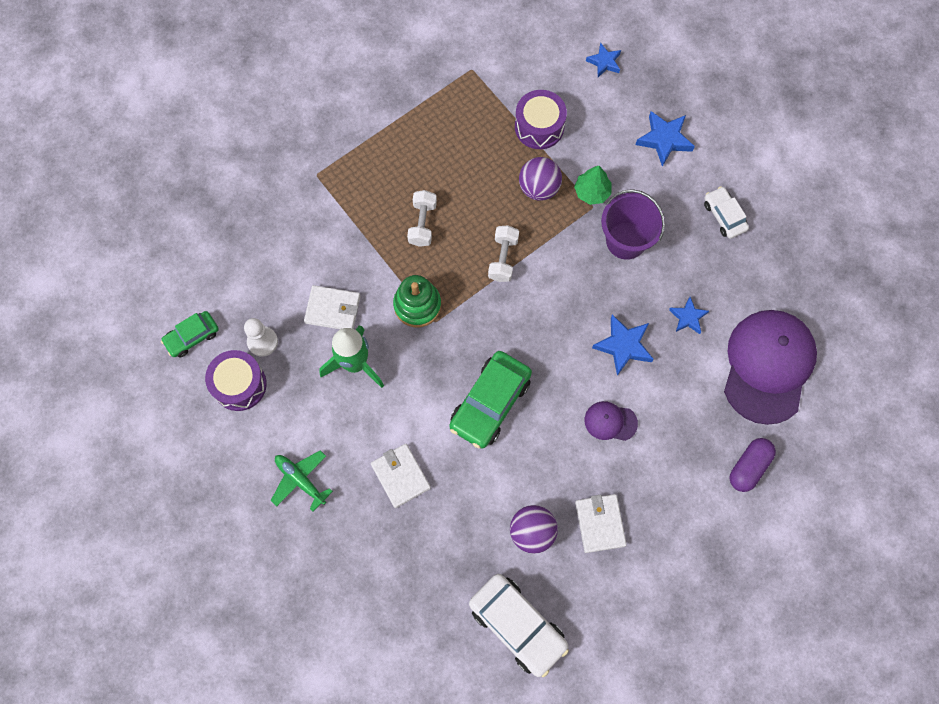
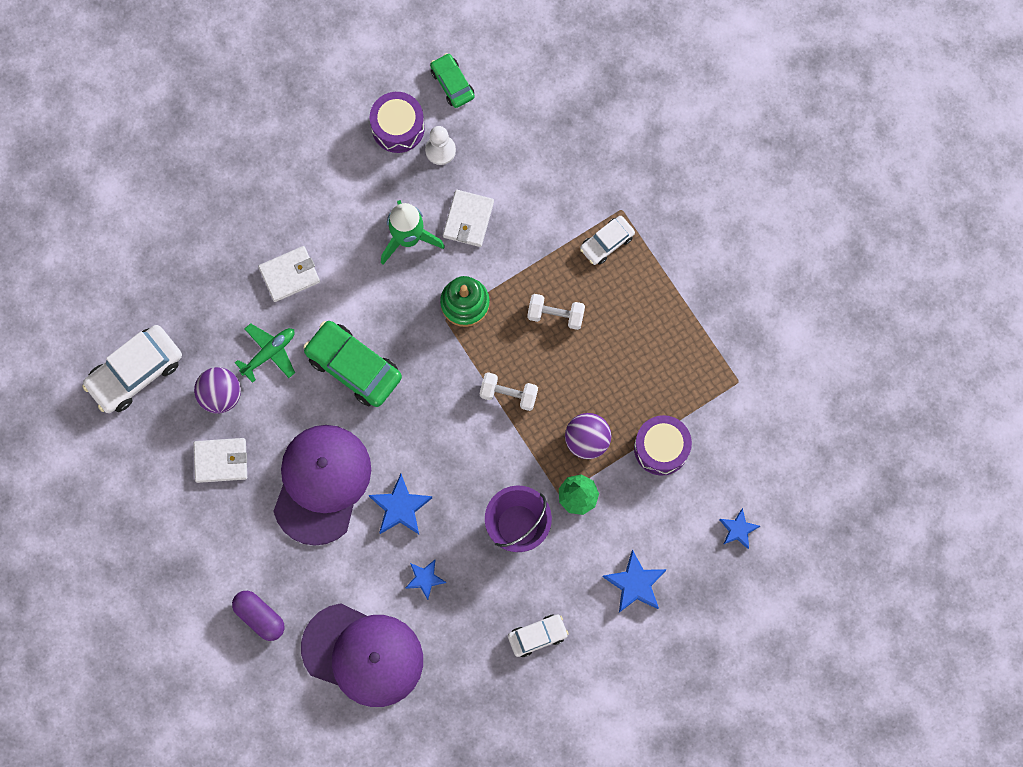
camera: 95 degrees right, 5 degrees up
green plane [271,450,333,511] -> green plane moved to [235,323,295,383]
purple cap [585,401,638,441] -> purple cap [273,425,371,546], size x2.27
none -> white car [580,216,635,265]

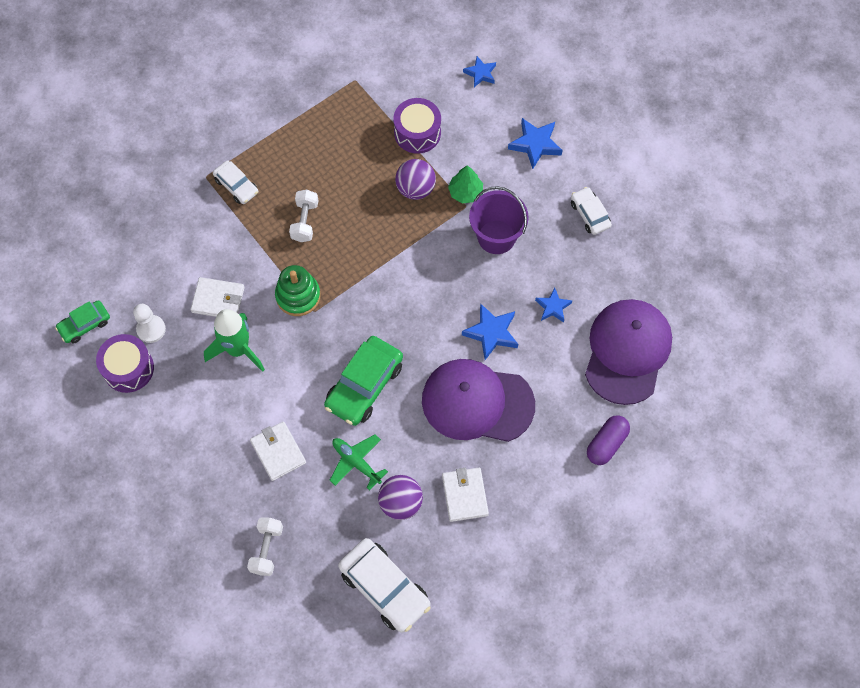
camera: 95 degrees left, 10 degrees down
white dumbbell [480,372,538,411] -> white dumbbell moved to [247,517,283,576]

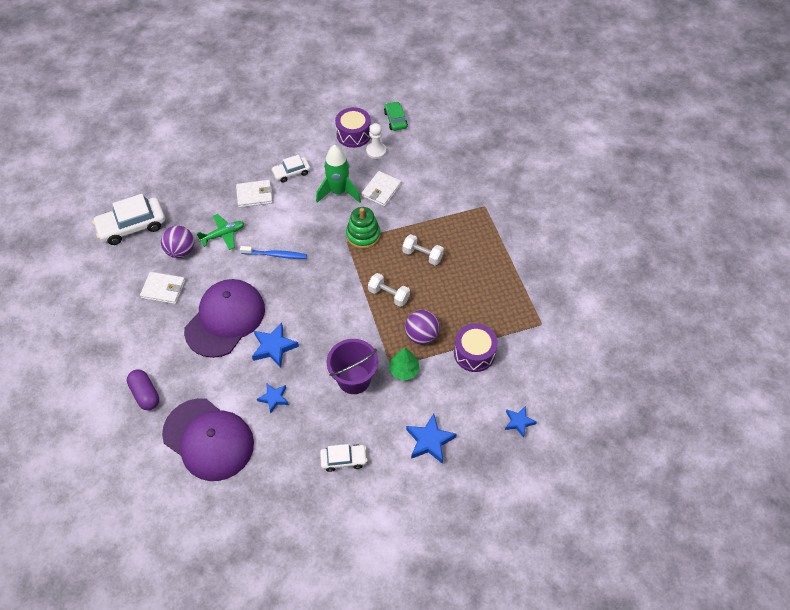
camera: 110 degrees right, 10 degrees down
white car [213,160,258,204] -> white car moved to [271,155,310,183]
white dumbbell [247,517,283,576] -> white dumbbell moved to [368,273,410,307]
green car [324,336,403,426] -> blue toothbrush [240,246,307,259]

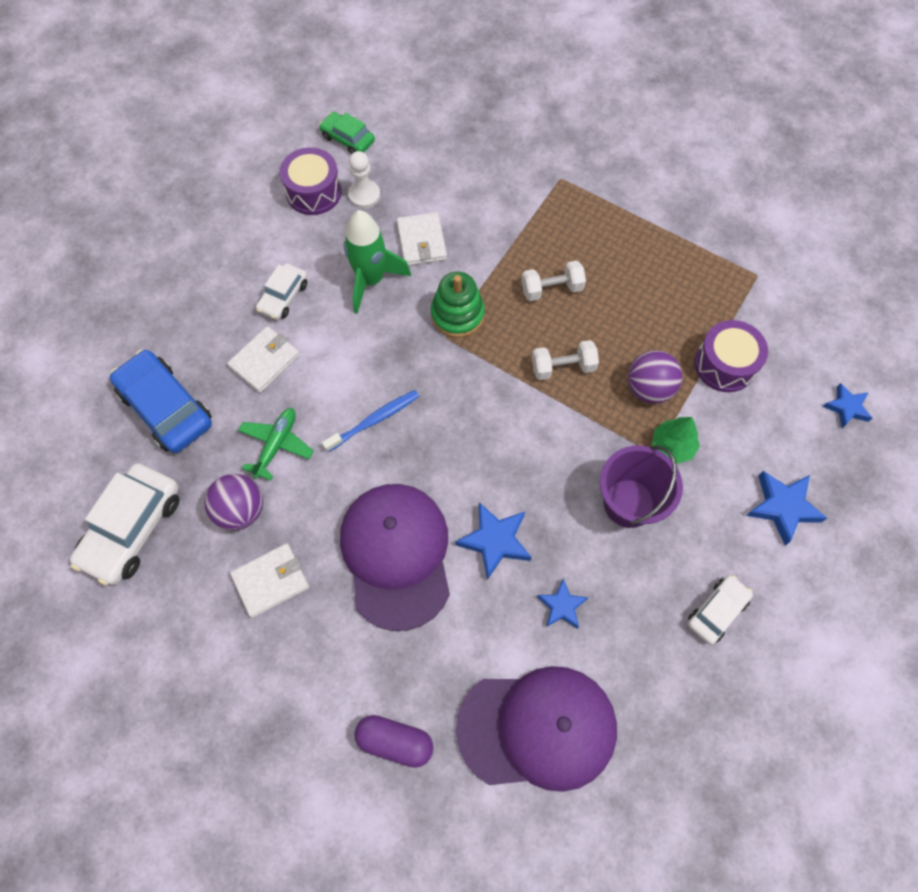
camera: 40 degrees left, 10 degrees up
none -> blue car [110,350,212,453]

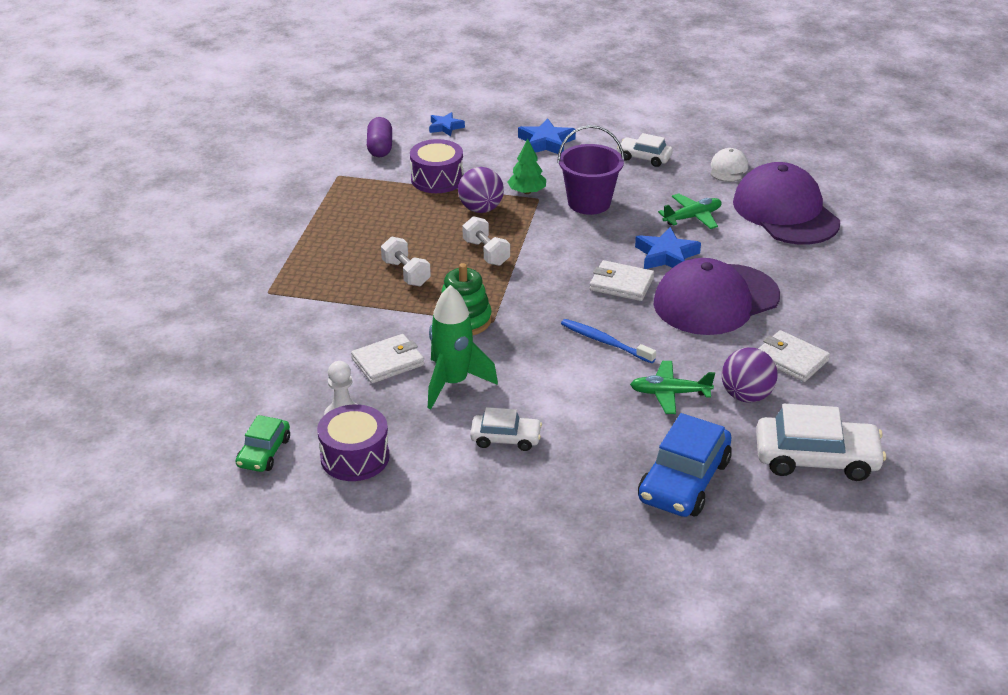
camera: 110 degrees left, 30 degrees down
white wallet [227,326,300,393] -> white wallet moved to [590,260,654,301]
purple capsule [354,715,433,768] -> purple capsule moved to [367,117,392,157]
blue star [537,579,588,629] -> green plane [658,193,722,229]
none -> white cap [710,148,748,182]

